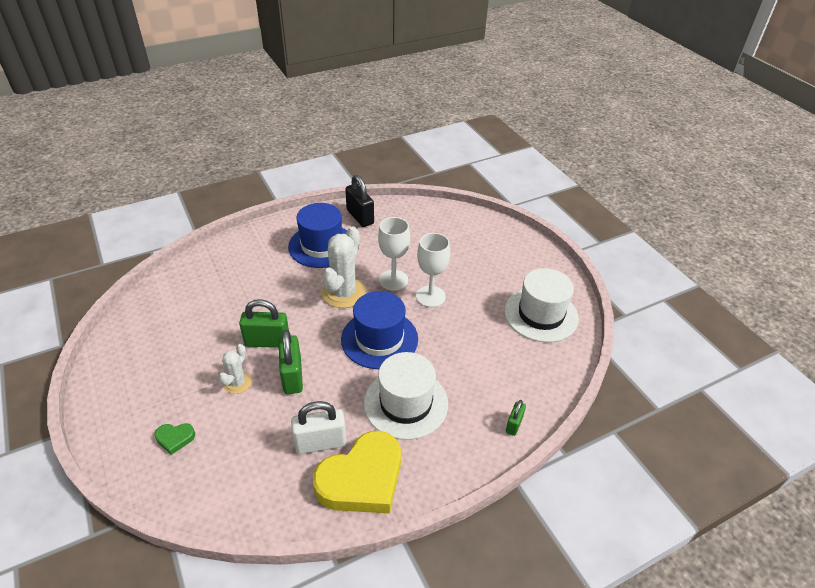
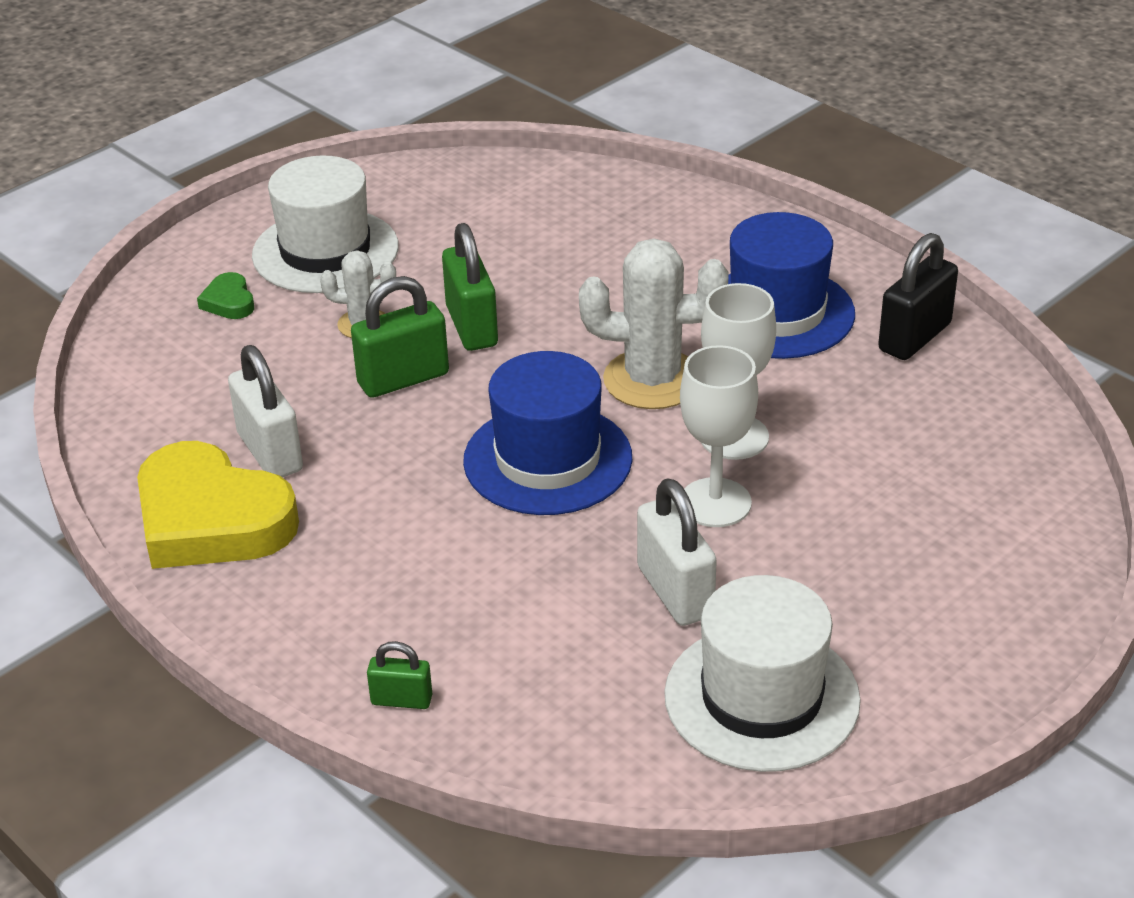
camera: 75 degrees right, 5 degrees down
white hat [364,352,448,440] -> white hat moved to [252,155,399,293]
none -> white padlock [637,478,717,626]

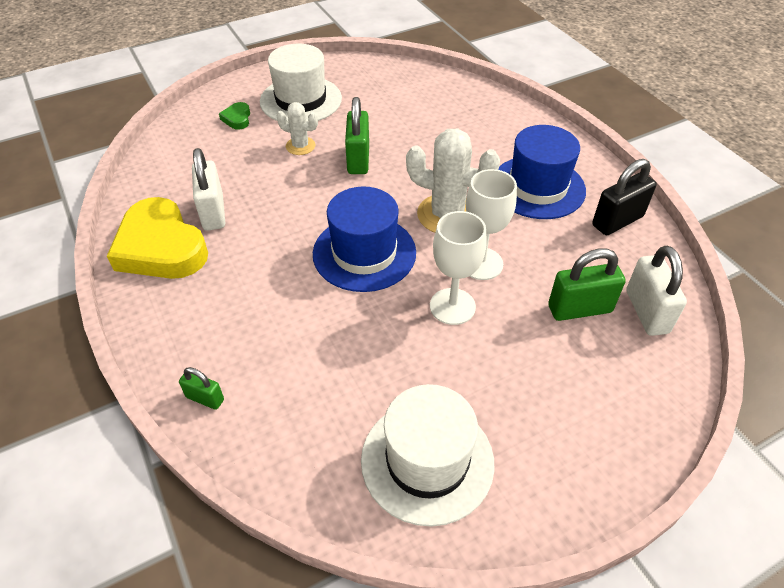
camera: 15 degrees right, 10 degrees up
green padlock [351,276,449,398] -> green padlock moved to [548,248,626,321]
white padlock [637,478,717,626] -> white padlock moved to [626,246,687,336]

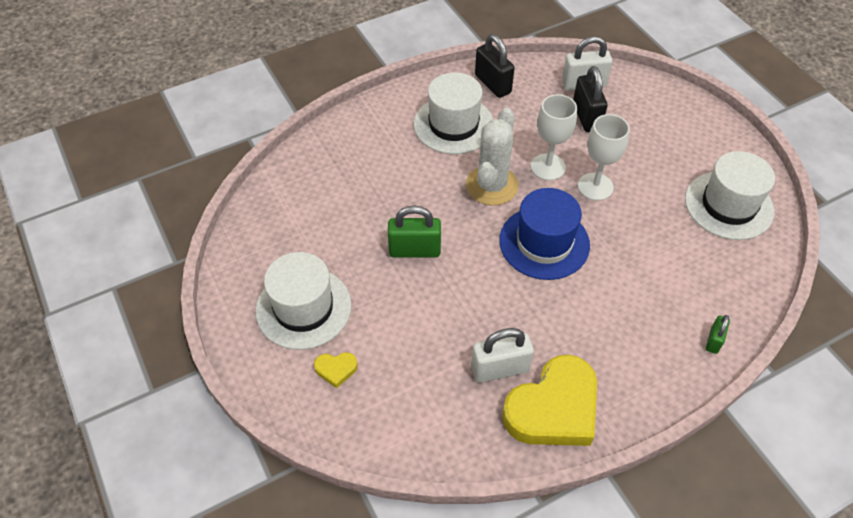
camera: 90 degrees left, 5 degrees up
green heart [219,102,250,130] -> yellow heart [314,352,358,388]
white cactus [276,102,318,155] -> none
blue hat [499,125,586,219] -> white hat [414,73,493,154]
green padlock [548,248,626,321] -> black padlock [573,66,608,132]

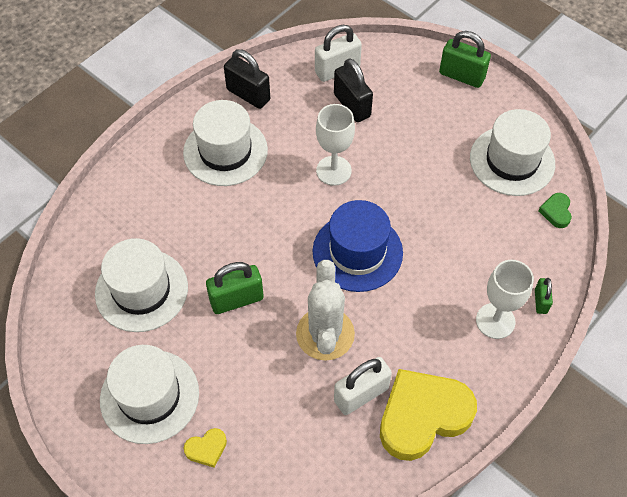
camera: 20 degrees left, 5 degrees up
white cactus [466,108,519,205] -> white cactus moved to [296,260,355,361]
yellow heart [502,355,597,446] -> yellow heart turned 150 degrees counterclockwise [380,369,477,461]
white goblet [578,114,630,201] -> white goblet moved to [476,260,534,339]
none -> white hat [95,238,188,332]
none -> green padlock [439,31,491,88]
none -> green heart [538,193,572,228]

